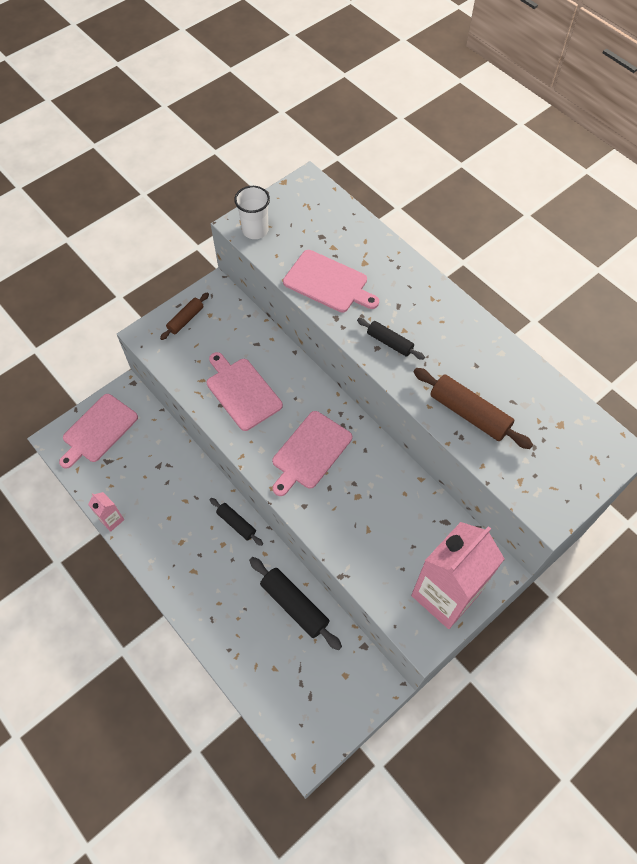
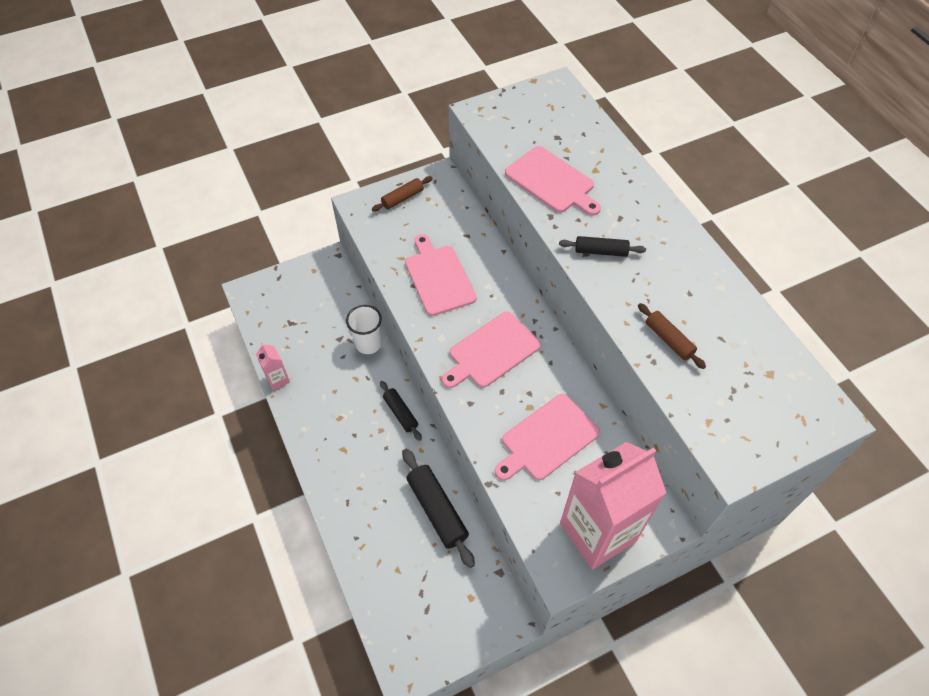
camera: 15 degrees right, 5 degrees down
pink cutting board [59,394,138,469] -> pink cutting board moved to [495,394,600,480]
white cup [234,186,270,239] -> white cup moved to [346,305,382,354]
black rolling pin [357,318,425,360] -> black rolling pin turned 45 degrees counterclockwise [559,236,646,257]
brown rolling pin [414,368,533,449] -> brown rolling pin [638,303,706,369], size x0.60

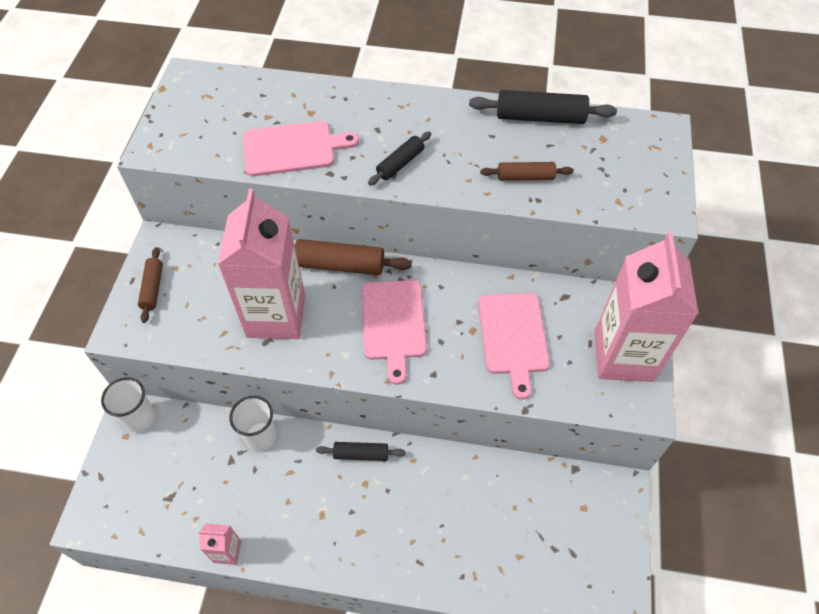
camera: 55 degrees left, 0 degrees up
black rolling pin [402,449,475,568] -> black rolling pin moved to [469,90,617,124]
pink cutting board [405,234,477,316] -> pink carton [218,189,305,339]
none -> white cup [101,377,155,433]
none -> brown rolling pin [295,239,412,275]

